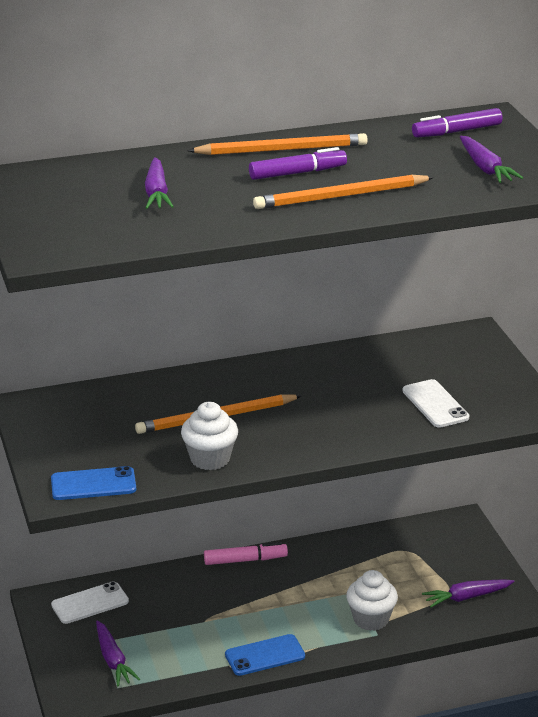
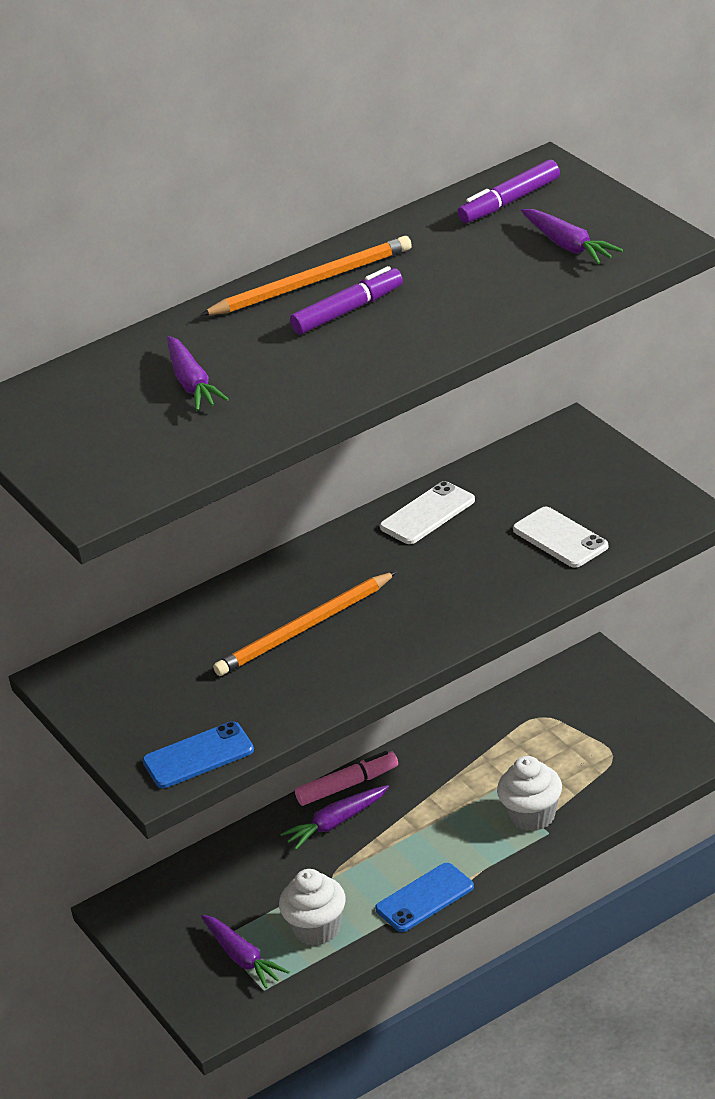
camera: 10 degrees left, 5 degrees up
white phone [51,581,129,624] -> white phone moved to [380,481,475,544]
white cupcake [181,402,238,470] -> white cupcake moved to [279,869,346,946]
orange pencil [253,175,434,209] -> none
purple carrot [422,579,514,607] -> purple carrot moved to [280,785,389,850]

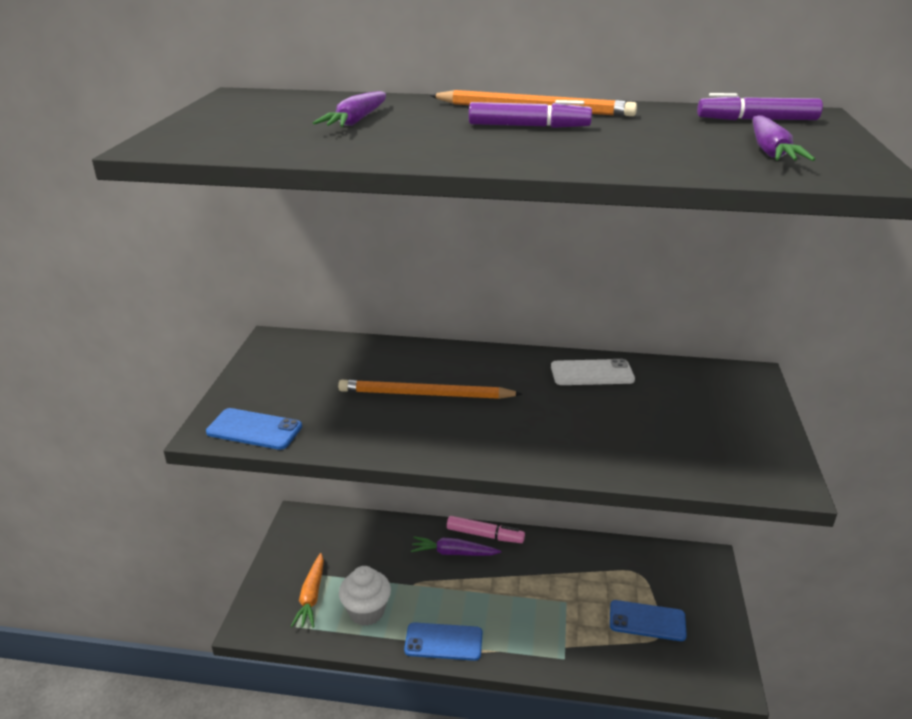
camera: 35 degrees right, 5 degrees down
purple carrot [201,915,289,989] -> orange carrot [290,553,324,628]
white cupcake [497,756,562,831] -> none
white phone [513,507,609,568] -> none
none -> blue phone [610,600,687,641]

